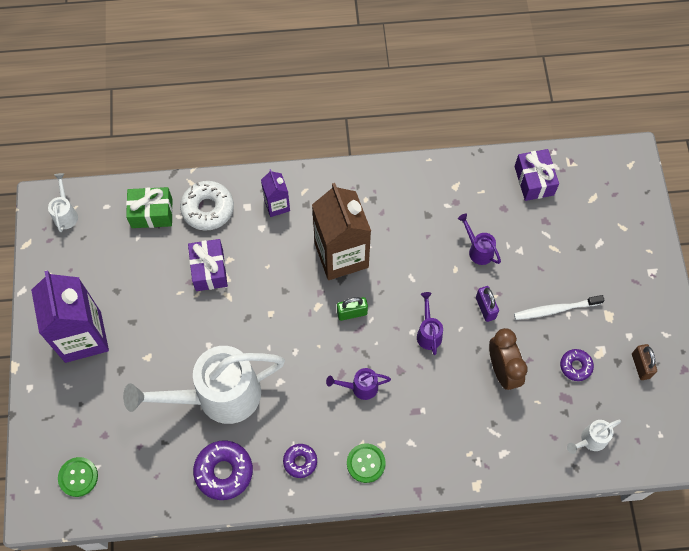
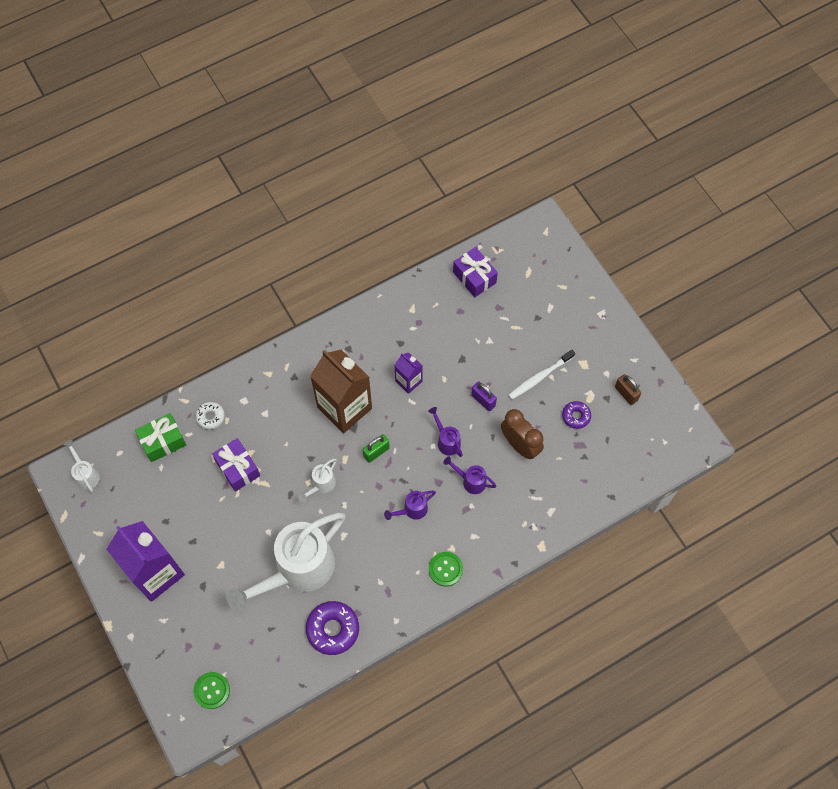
camera: 25 degrees left, 0 degrees up
white donut [180,181,234,230] -> white donut [196,402,225,430], size x0.58
purple carton [261,169,290,217] -> purple carton moved to [394,353,422,394]
purple donut [283,444,317,478] -> none
purple watering can [458,214,501,265] -> purple watering can moved to [443,456,496,494]
white watering can [567,420,621,454] -> white watering can moved to [298,458,337,502]

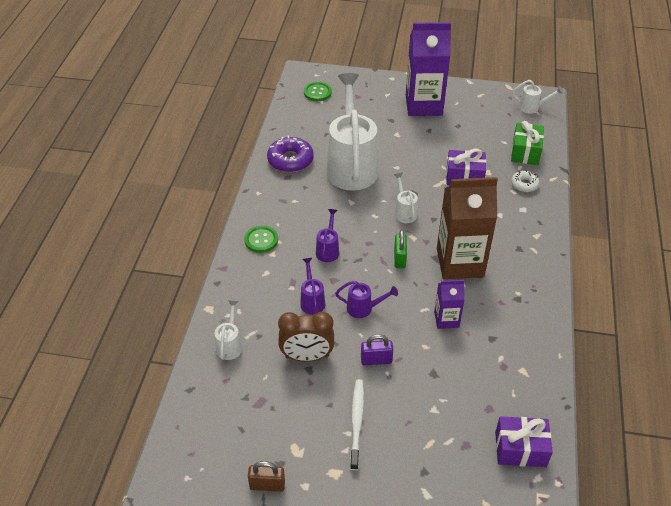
camera: 130 degrees right, 20 degrees down
purple watering can [443,456,496,494] -> purple watering can turned 75 degrees counterclockwise [300,258,325,315]
purple donut [562,401,591,429] -> none
none -> white watering can [214,300,242,360]

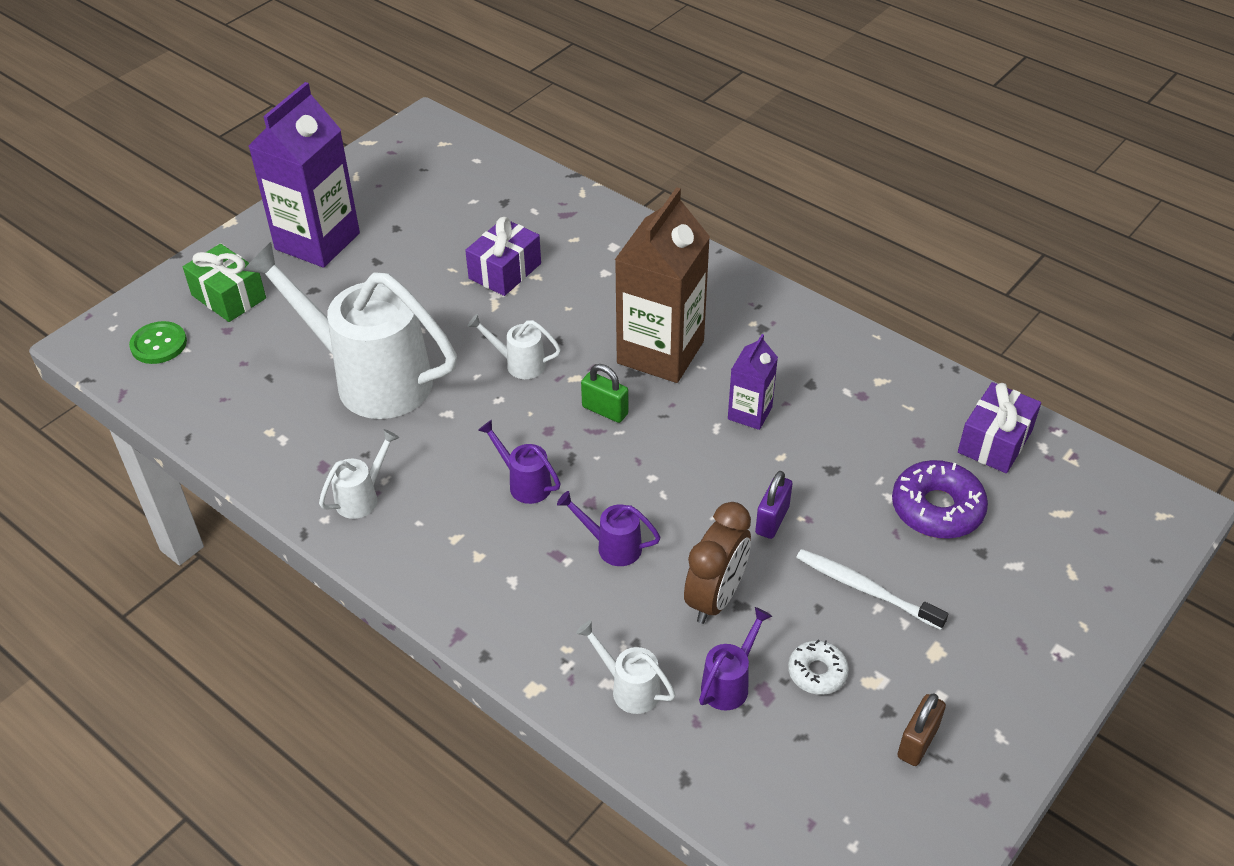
camera: 60 degrees left, 0 degrees up
green button [244,226,278,253] -> none
purple donut [267,135,314,172] -> purple donut moved to [892,460,988,539]
purple watering can [335,281,398,318] -> purple watering can moved to [699,607,772,710]
green gift [511,121,544,165] -> green gift moved to [183,244,266,322]
white donut [511,170,540,192] -> white donut moved to [788,640,849,695]
white watering can [512,80,563,114] -> white watering can moved to [319,429,399,519]

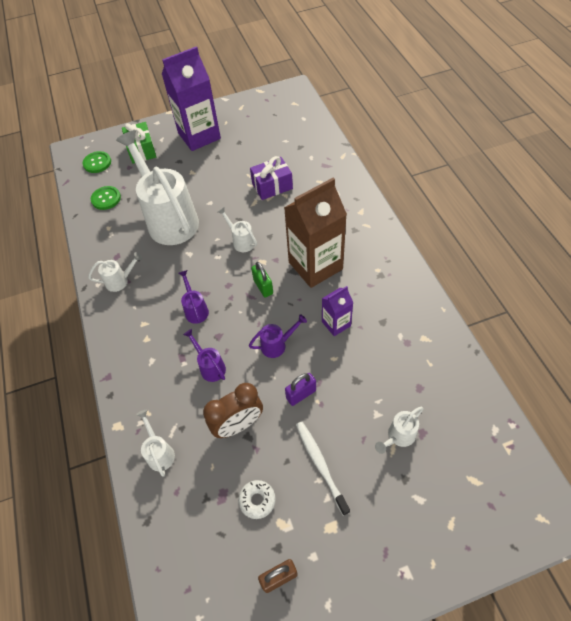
camera: 35 degrees right, 10 degrees up
purple watering can [699,607,772,710] -> purple watering can moved to [249,314,307,358]
purple donut [892,460,988,539] -> white watering can [375,407,424,454]
purple gift [958,382,1041,473] -> none
none -> green button [91,186,121,210]

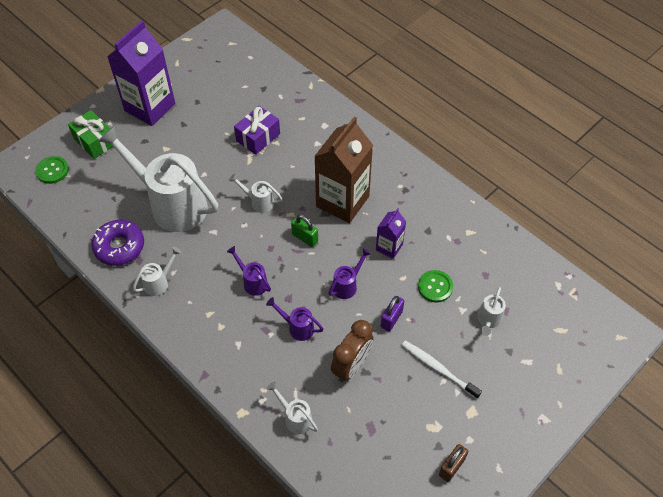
camera: 30 degrees left, 0 degrees up
green button [91,186,121,210] -> green button moved to [418,270,453,303]
white donut [238,480,276,519] -> none
none -> purple donut [91,220,144,266]

